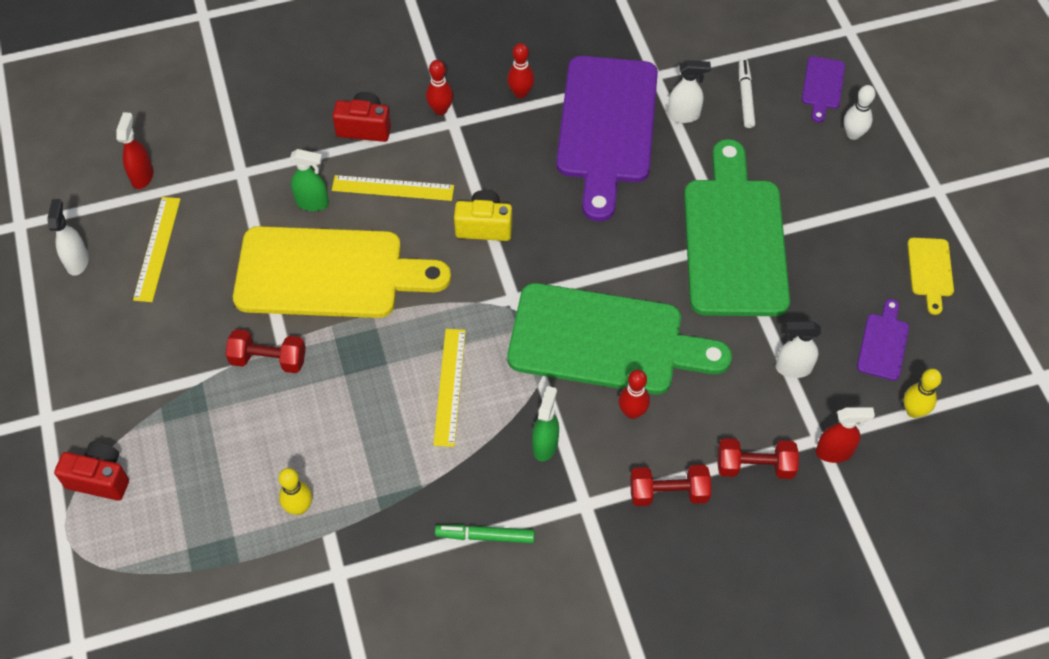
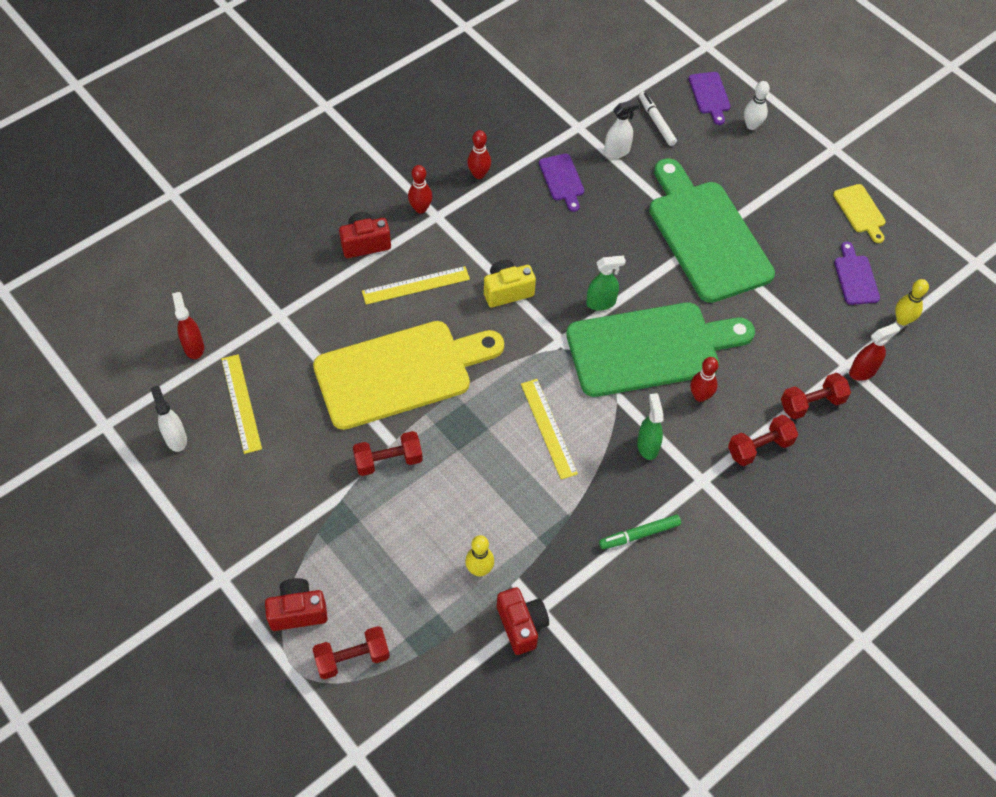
camera: 25 degrees left, 0 degrees up
green spray bottle [290,149,329,211] -> green spray bottle moved to [586,255,626,311]
purple cutting board [556,56,658,221] -> purple cutting board [539,154,584,212], size x0.42
white spray bottle [776,321,821,378] -> none
none -> red dumbbell [313,626,390,680]
none -> red camera [497,587,549,655]

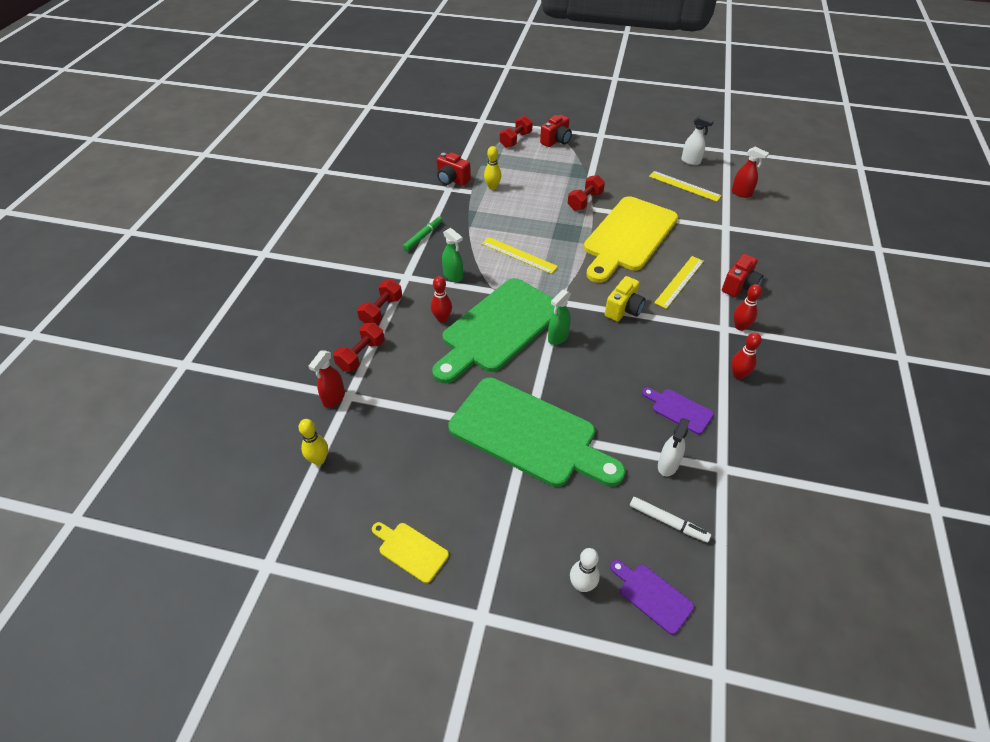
camera: 145 degrees right, 10 degrees down
purple cutting board [834,242,880,305] -> none

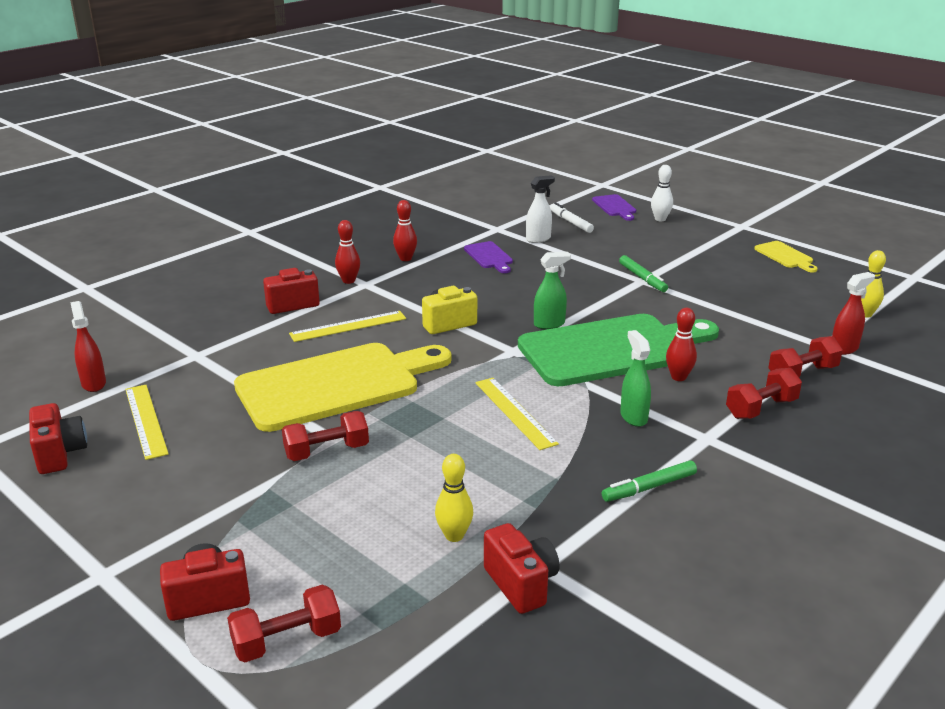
camera: 150 degrees left, 20 degrees down
green cutting board [448,377,626,487] -> green marker [619,255,668,292]
white spray bottle [681,115,714,165] -> red camera [29,403,87,474]

